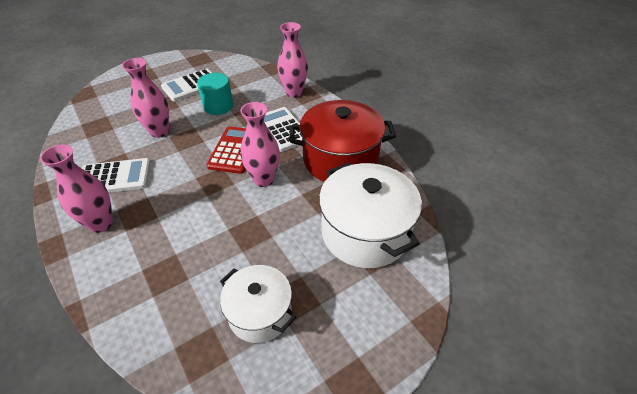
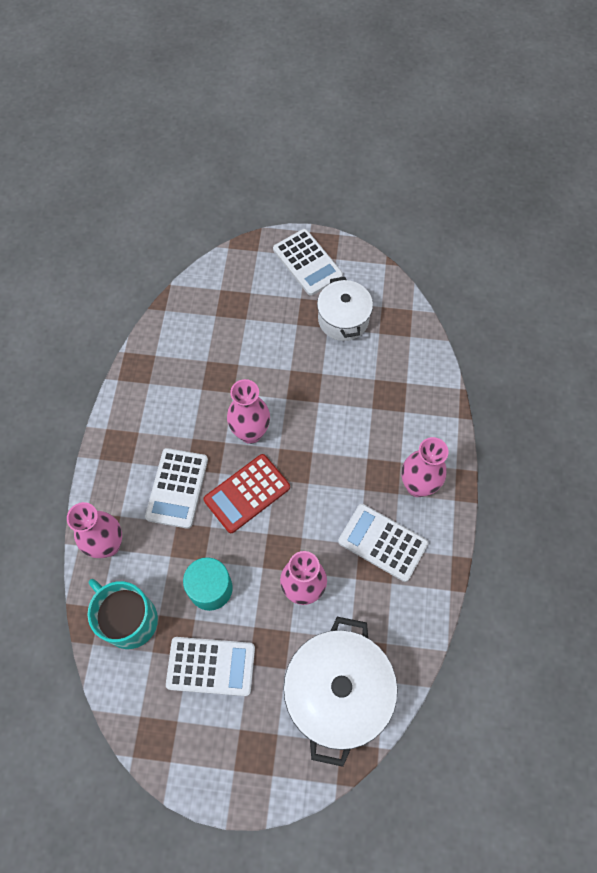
camera: 140 degrees left, 20 degrees up
red pot [289,100,396,182] -> none
white pot [319,162,422,268] -> white pot moved to [283,617,398,767]
none -> turquoise mug [88,579,158,649]
none -> white calculator [273,229,343,296]

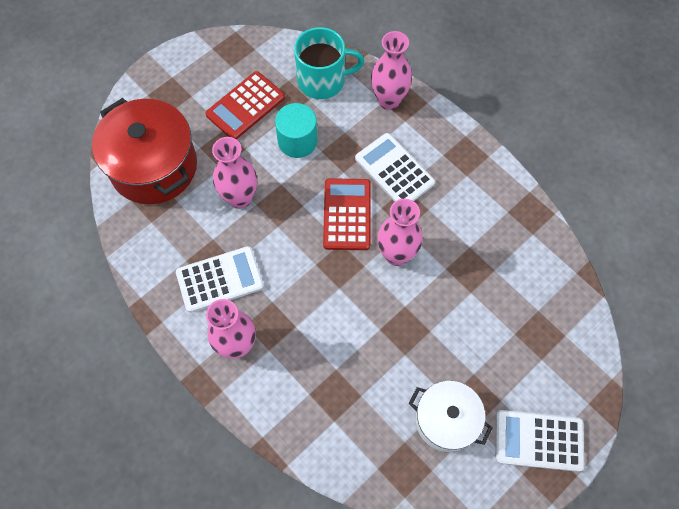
camera: 130 degrees right, 0 degrees up
white calculator [166,637,255,696] -> red calculator [206,71,285,140]
white pot [283,617,398,767] -> red pot [92,98,197,204]

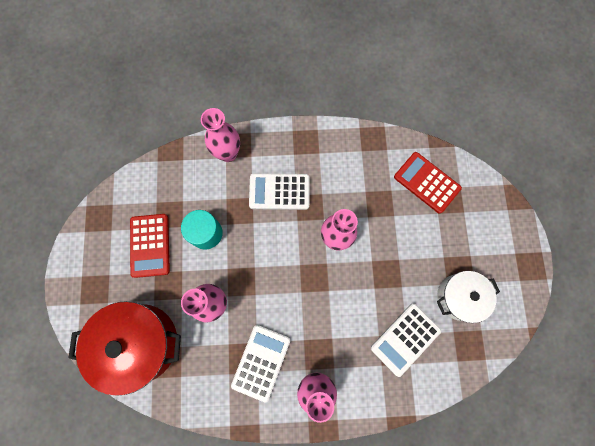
camera: 50 degrees left, 10 degrees up
turquoise mug [294,27,364,99] -> none
red calculator [323,178,371,250] -> red calculator moved to [394,152,462,214]
white calculator [495,410,585,472] -> white calculator moved to [371,304,441,377]

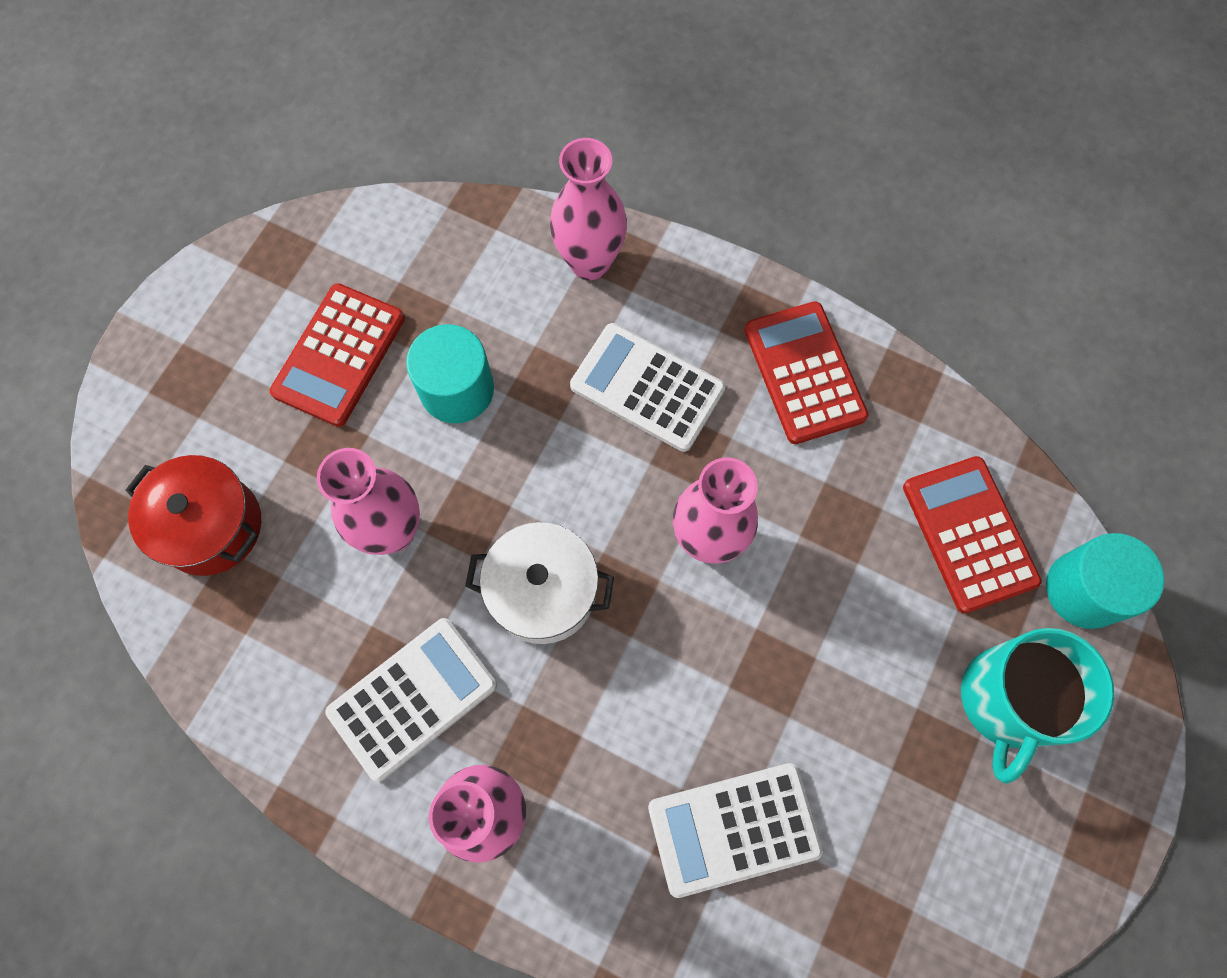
camera: 30 degrees right, 5 degrees down
red pot [68,301,181,396] -> red pot [126,455,261,576], size x0.62
white pot [437,271,500,323] -> white pot moved to [465,522,614,644]
none -> red calculator [744,301,868,444]
none -> turquoise mug [961,628,1114,784]
none -> turquoise cylinder [1046,533,1164,629]

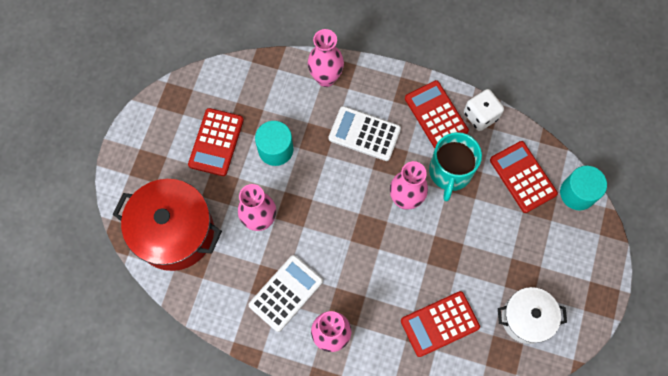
camera: 10 degrees left, 0 degrees up
red pot [126,455,261,576] -> red pot [113,179,222,271], size x1.62
white pot [465,522,614,644] -> white pot moved to [498,287,567,344]
white calculator [648,763,823,898] -> red calculator [401,291,480,357]
turquoise mug [961,628,1114,784] -> turquoise mug moved to [429,132,482,202]
none -> white dice [464,89,504,131]

